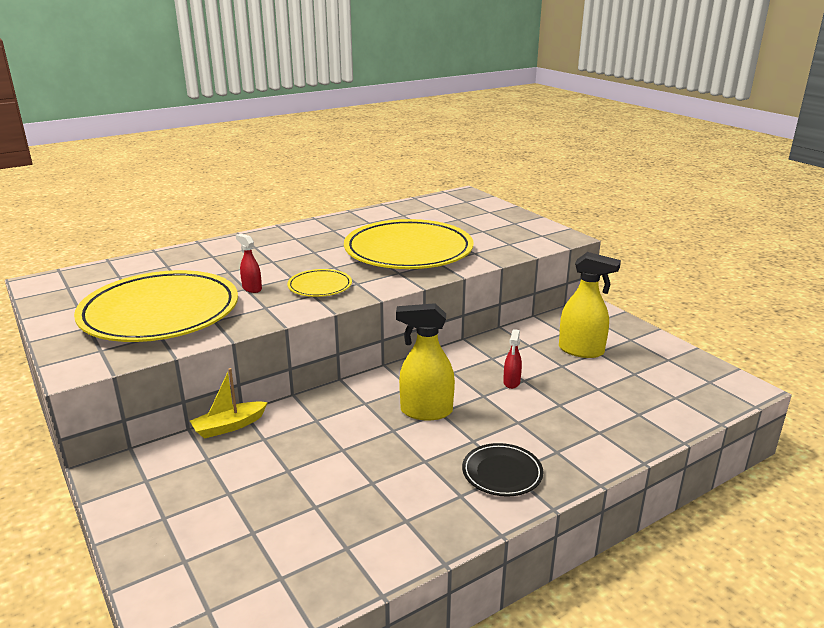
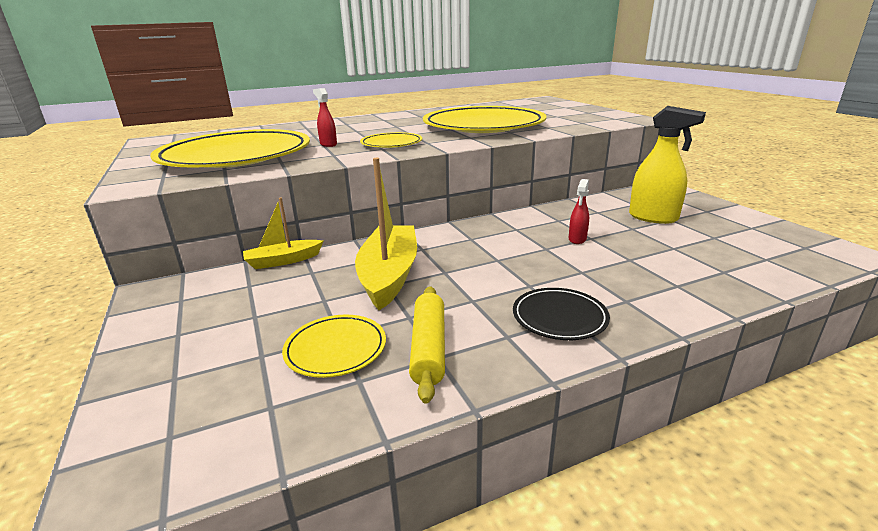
camera: 10 degrees right, 0 degrees up
yellow spray bottle [396,303,455,420] -> none
none -> yellow plate [282,315,386,378]
none -> yellow boat [355,158,417,310]
none -> yellow rolling pin [409,286,445,404]

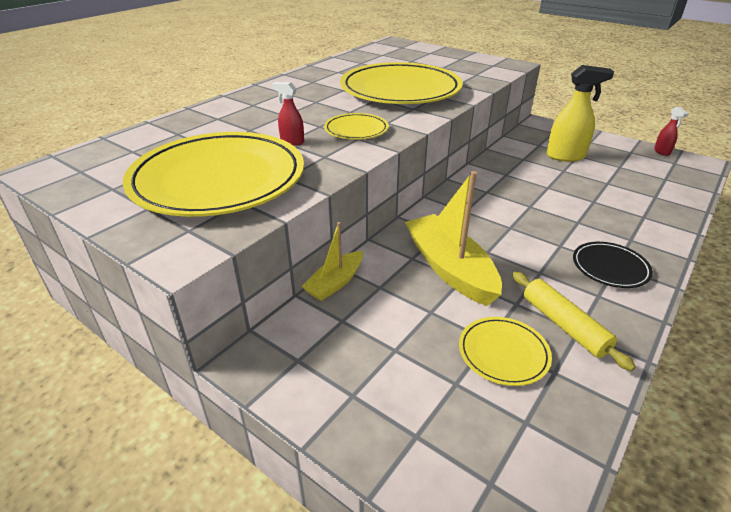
camera: 30 degrees left, 10 degrees up
red spray bottle [569,179,589,244] -> red spray bottle moved to [654,107,688,156]

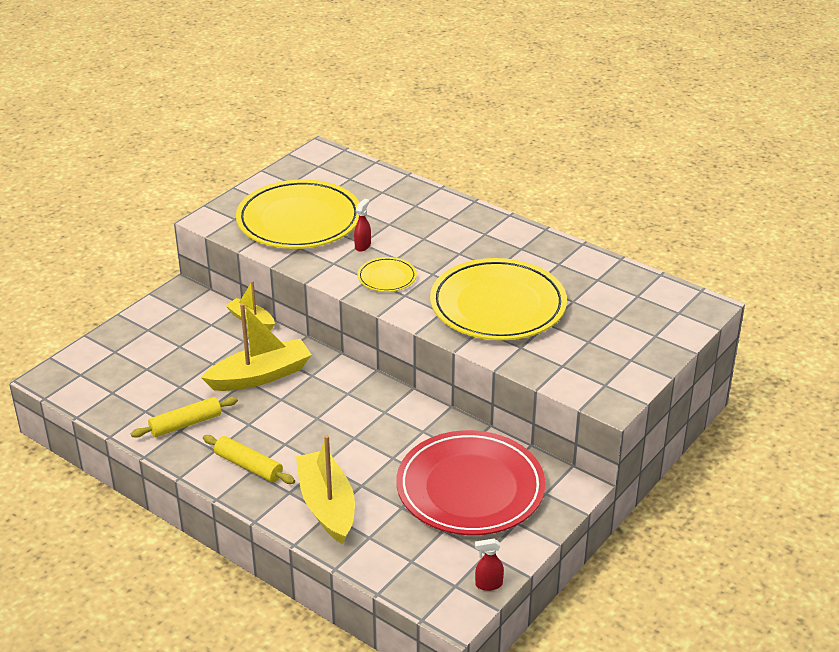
camera: 90 degrees right, 0 degrees up
yellow plate [459,317,552,386] -> none
yellow spray bottle [546,65,614,162] -> red plate [396,430,546,535]
black plate [573,242,653,288] -> yellow rolling pin [203,435,295,484]
none -> yellow boat [296,435,355,544]

